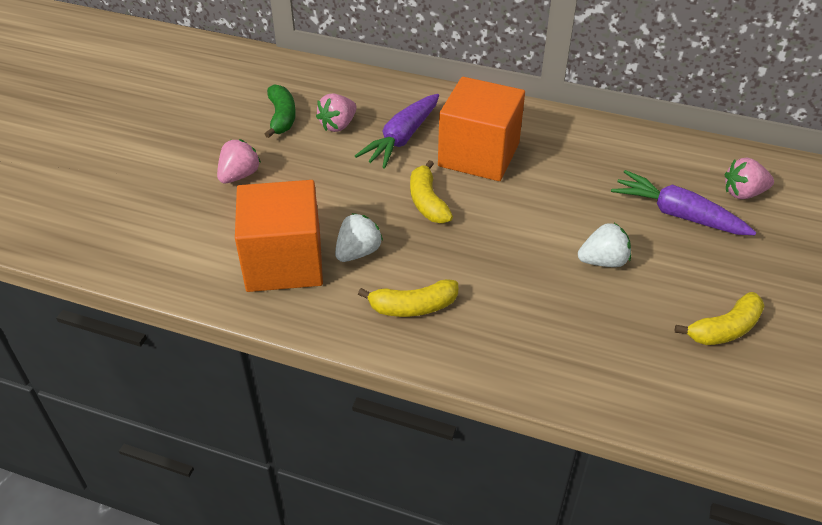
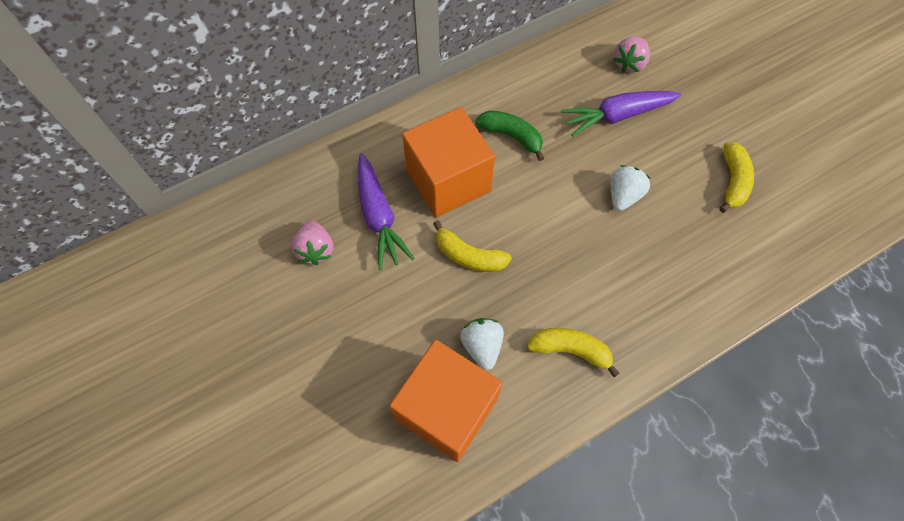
camera: 50 degrees left, 20 degrees up
pink strawberry [217,139,261,183] -> none
green banana [265,84,296,138] -> green banana moved to [476,111,544,161]
yellow banana [358,279,458,317] -> yellow banana turned 105 degrees counterclockwise [527,328,620,377]

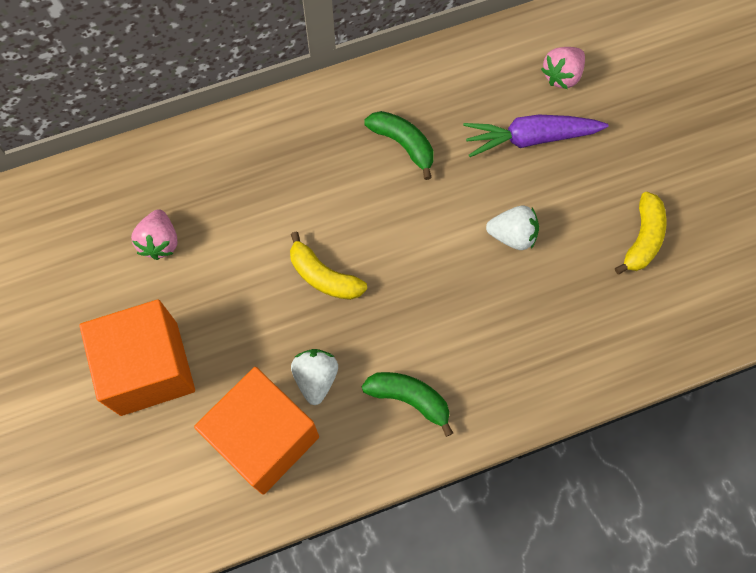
camera: 10 degrees right, 5 degrees up
purple carrot [358,153,415,270] -> none
orange cube [402,107,495,217] -> orange cube moved to [79,299,195,416]
yellow banana [527,328,620,377] -> green banana [362,372,453,437]
white strawberry [611,165,650,211] -> white strawberry turned 60 degrees clockwise [486,206,539,250]

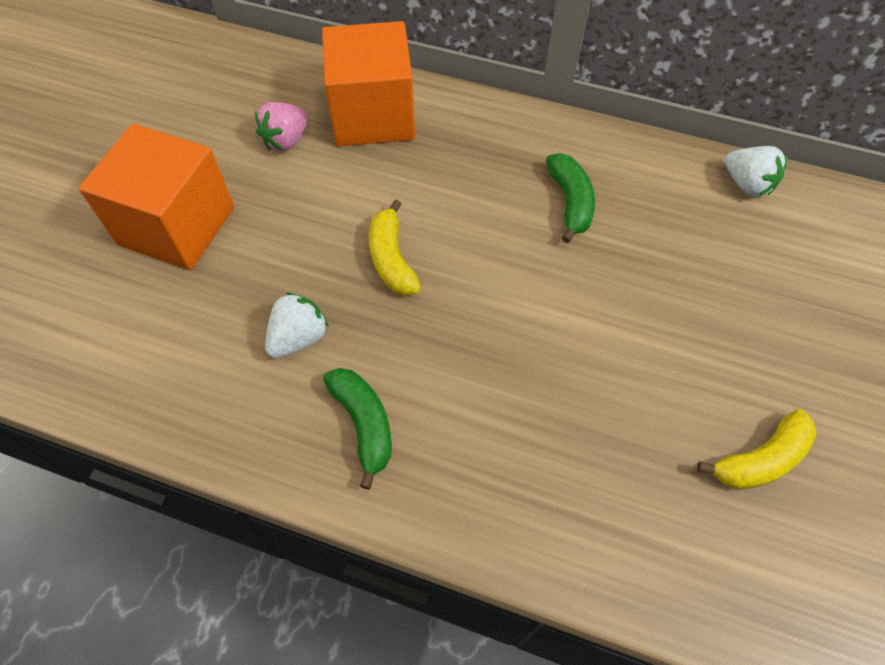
camera: 40 degrees right, 10 degrees down
orange cube [194,367,319,495] -> orange cube moved to [322,21,415,146]
purple carrot [463,114,608,157] -> none
white strawberry [486,206,539,250] -> white strawberry moved to [725,146,788,197]
pink strawberry [541,47,585,89] -> none

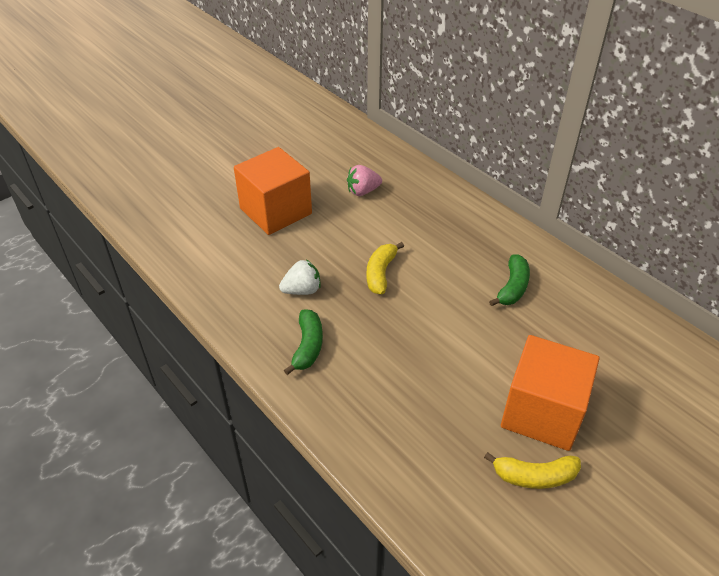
camera: 30 degrees right, 15 degrees down
orange cube [322,21,415,146] -> orange cube moved to [501,335,600,451]
white strawberry [725,146,788,197] -> none

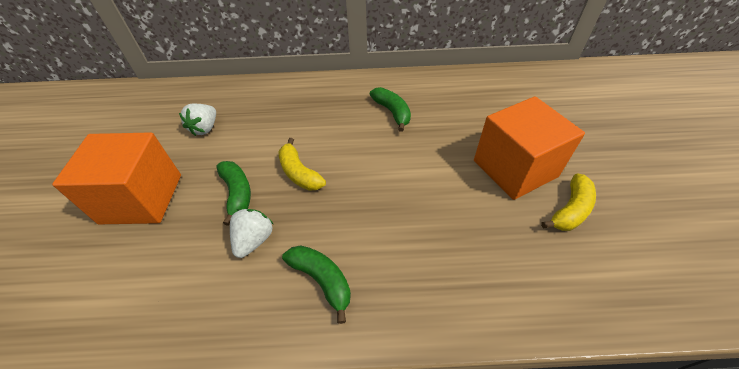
camera: 50 degrees left, 5 degrees up
pink strawberry [347,165,382,196] -> white strawberry [179,104,216,136]
none -> green banana [216,161,251,226]

